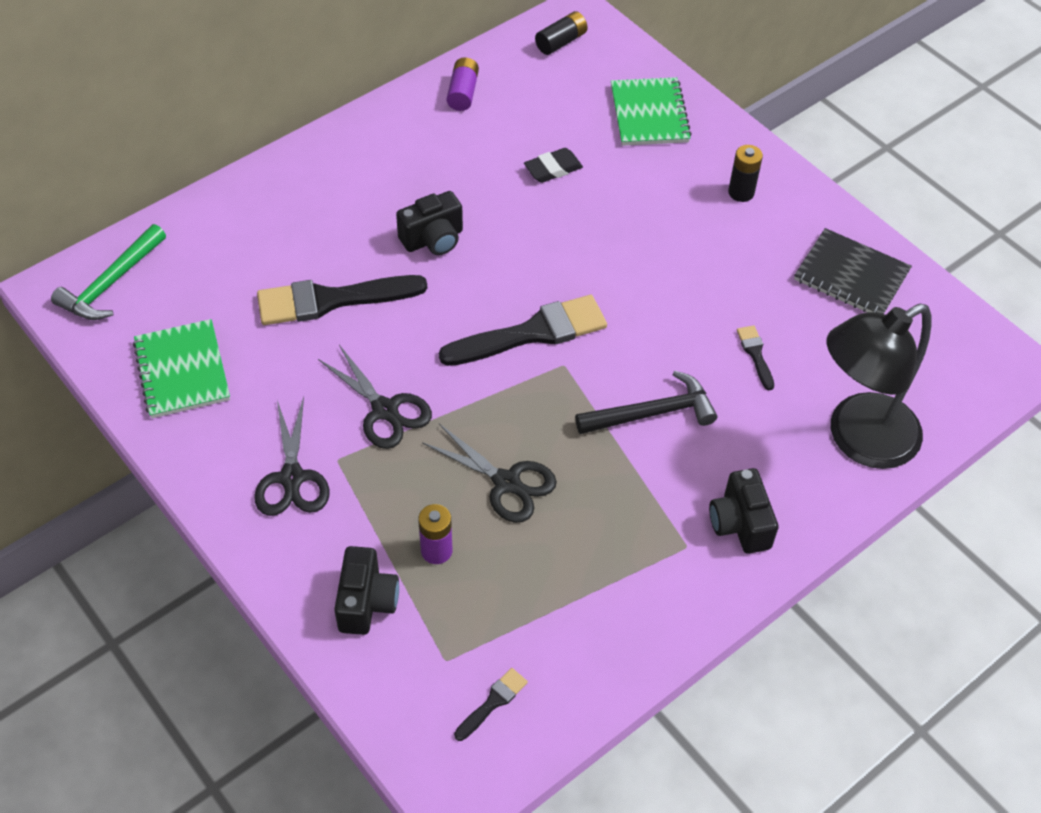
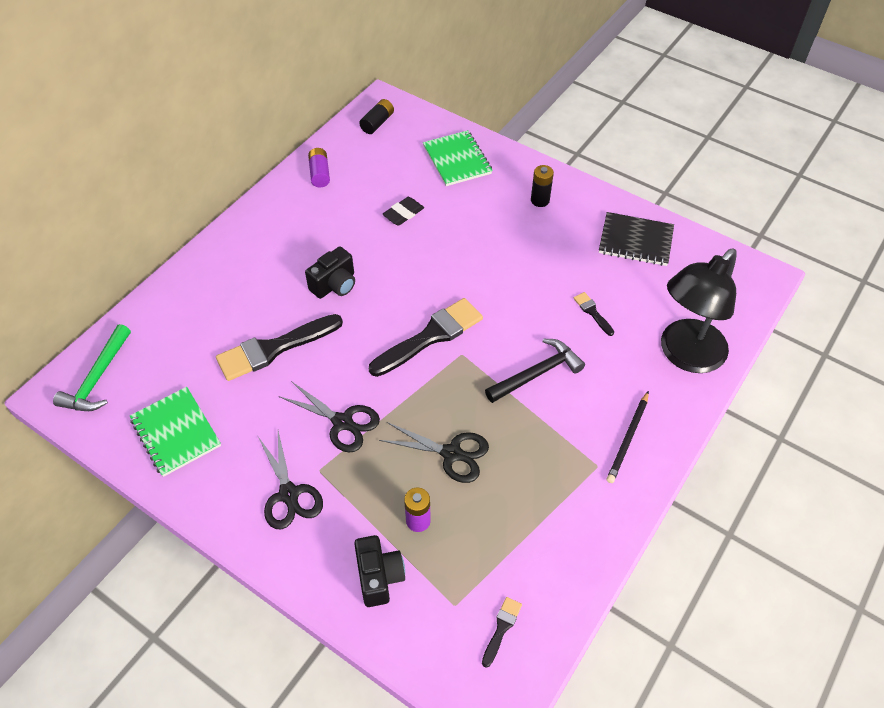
camera: 15 degrees left, 0 degrees up
black camera [709,468,779,554] -> black pencil [607,391,649,483]

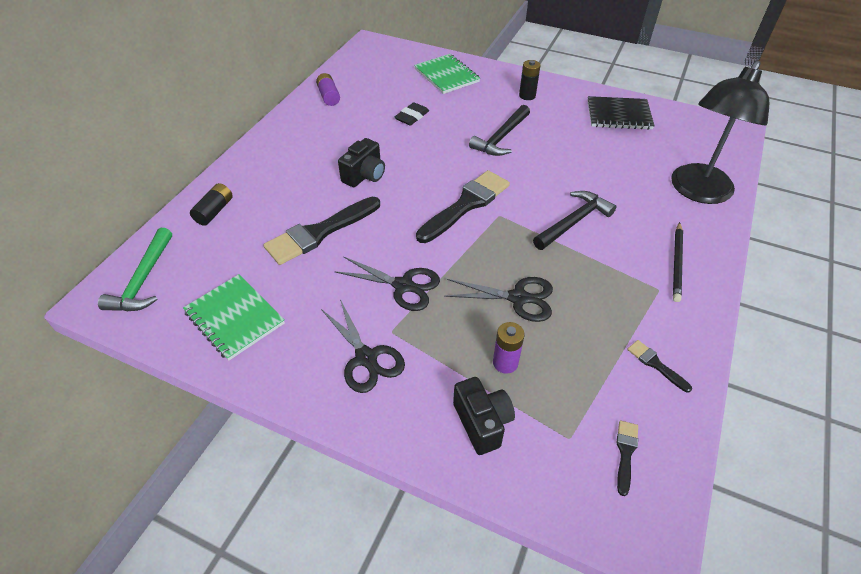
camera: 10 degrees left, 5 degrees down
black battery [359,99,394,134] -> black battery moved to [190,183,233,226]
black brush [574,292,614,336] -> black brush moved to [627,340,692,392]
none -> black hammer [469,105,530,156]

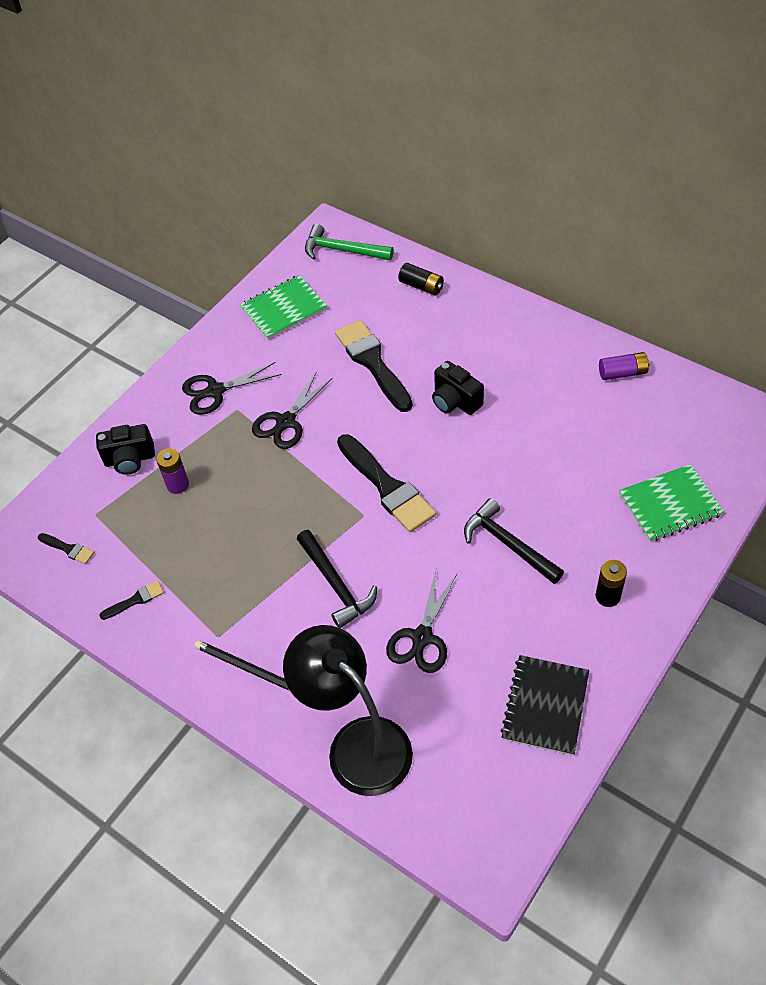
camera: 105 degrees right, 5 degrees up
black eraser [395,102,429,125] -> none
black scissors [444,277,553,322] -> black scissors moved to [386,570,457,673]

